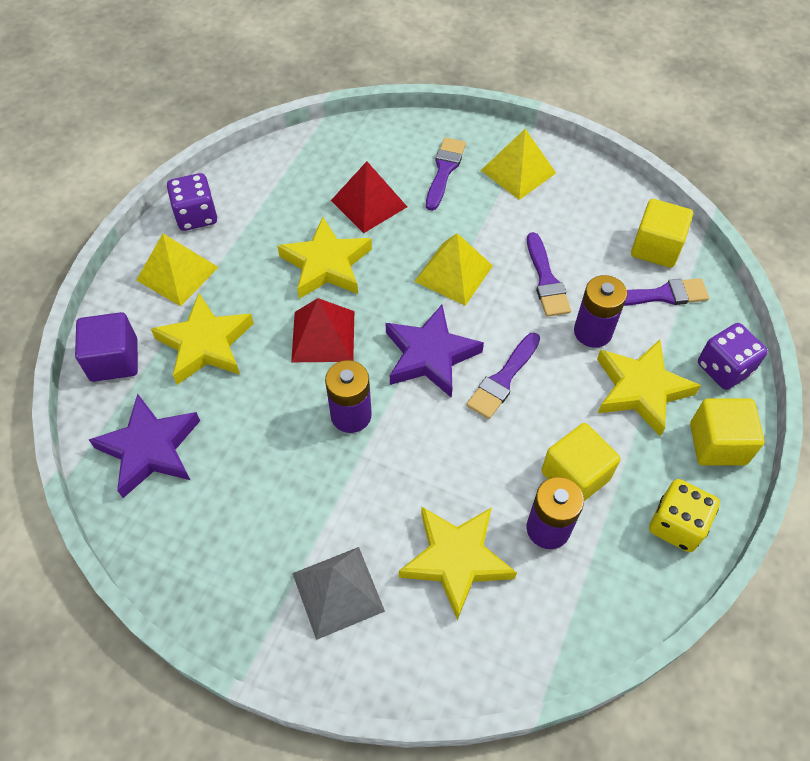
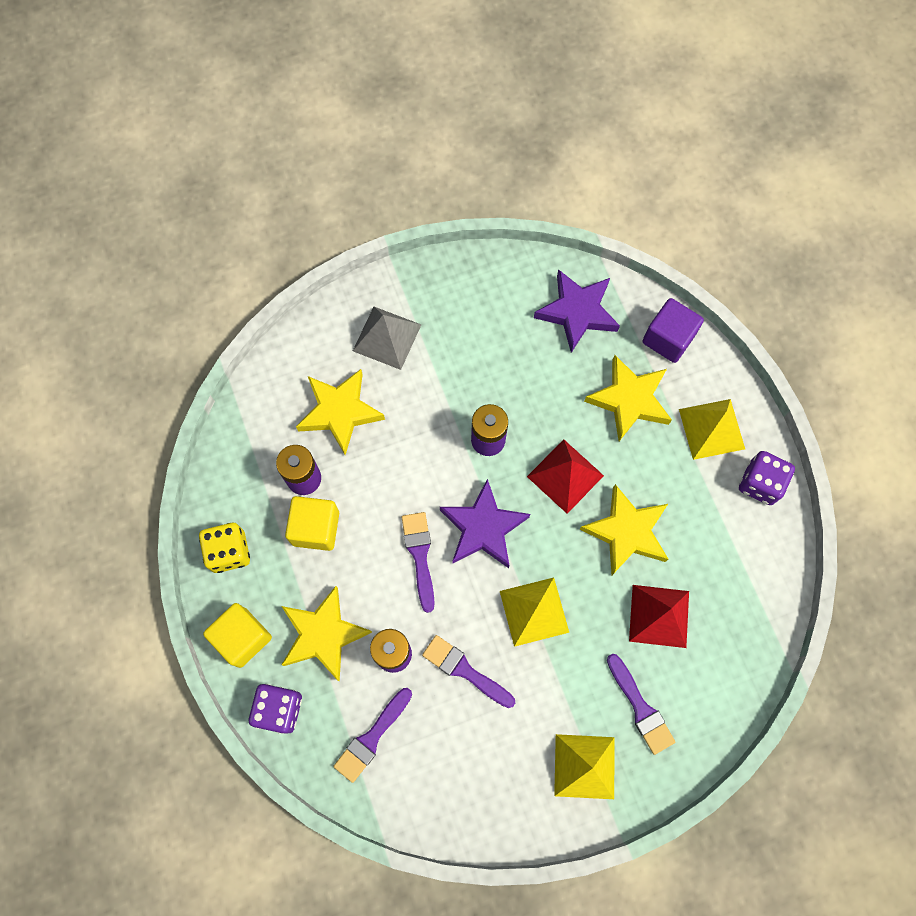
camera: 135 degrees right, 15 degrees up
yellow cube [631,199,693,268] -> none

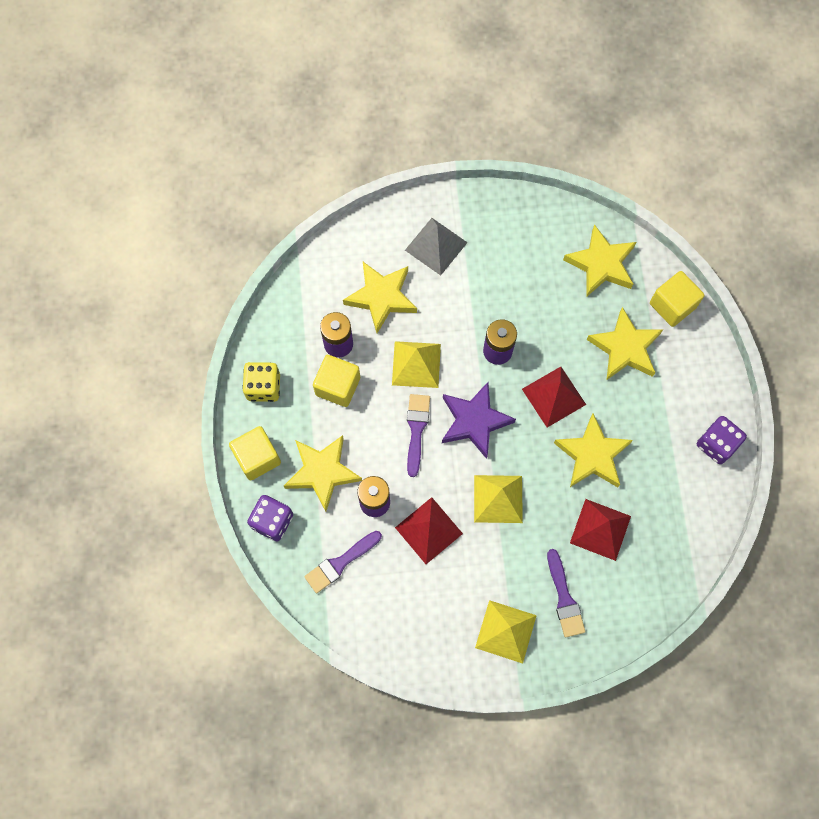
camera: 15 degrees right, 0 degrees up
purple brush [422,635,515,708] -> red pyramid [395,497,463,564]
purple star [534,269,620,353] -> yellow star [563,224,636,296]
purple cube [643,298,704,363] -> yellow cube [650,271,704,327]
yellow pyramid [679,399,745,460] -> yellow pyramid moved to [392,341,441,388]

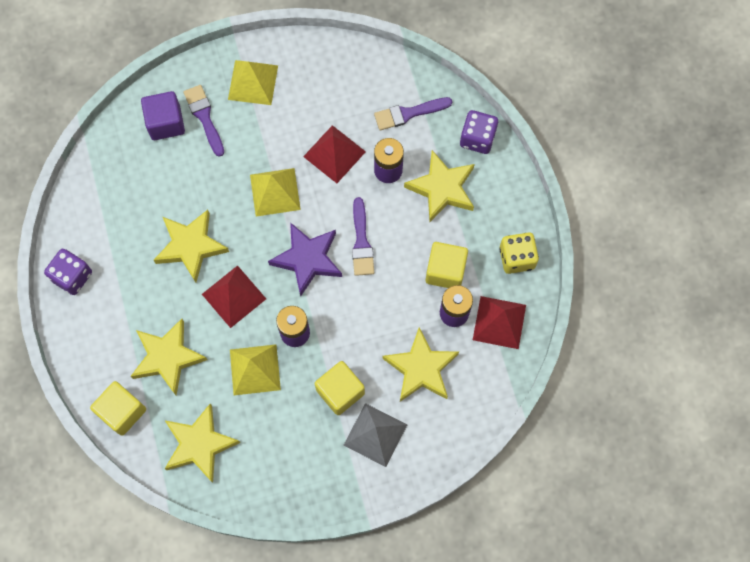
camera: 170 degrees right, 0 degrees up
yellow cube [229,426,281,480] -> yellow cube moved to [315,361,365,415]
purple brush [304,531,382,593] -> purple brush turned 150 degrees counterclockwise [374,97,452,130]
yellow pyramid [392,341,441,388] -> yellow pyramid moved to [230,344,281,395]
red pyramid [570,499,631,561] -> red pyramid moved to [473,296,526,349]
none -> purple cube [141,91,185,140]

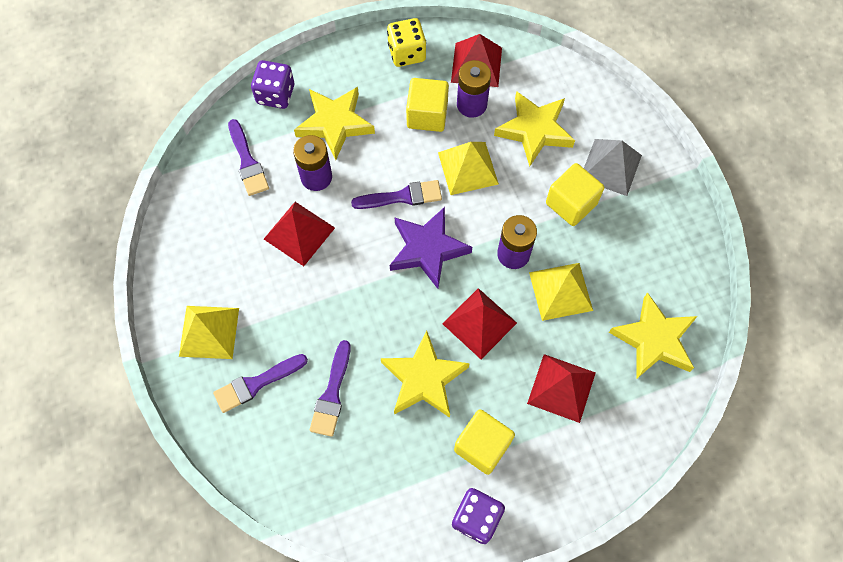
camera: 95 degrees left, 5 degrees down
yellow cube [90,381,146,436] -> yellow cube moved to [454,409,515,475]
yellow star [131,319,207,395] -> red pyramid [527,354,595,423]
purple cube [141,91,185,140] -> none
yellow pyramid [250,168,301,217] -> yellow pyramid moved to [438,142,499,195]
none -> purple brush [310,340,351,437]

